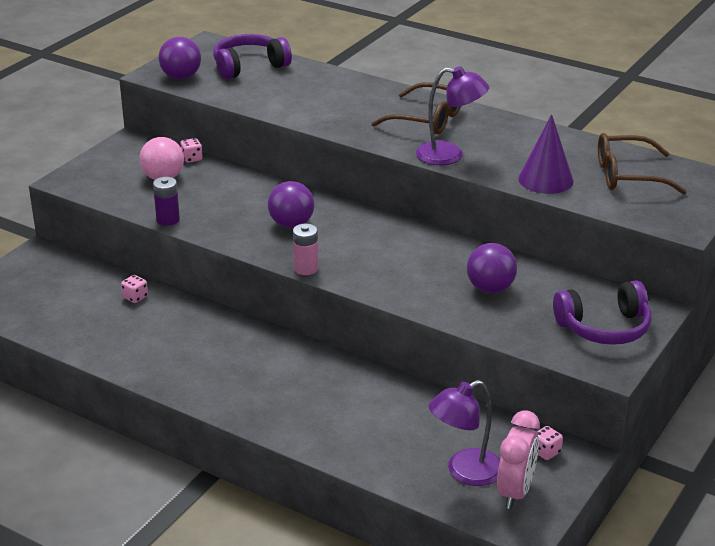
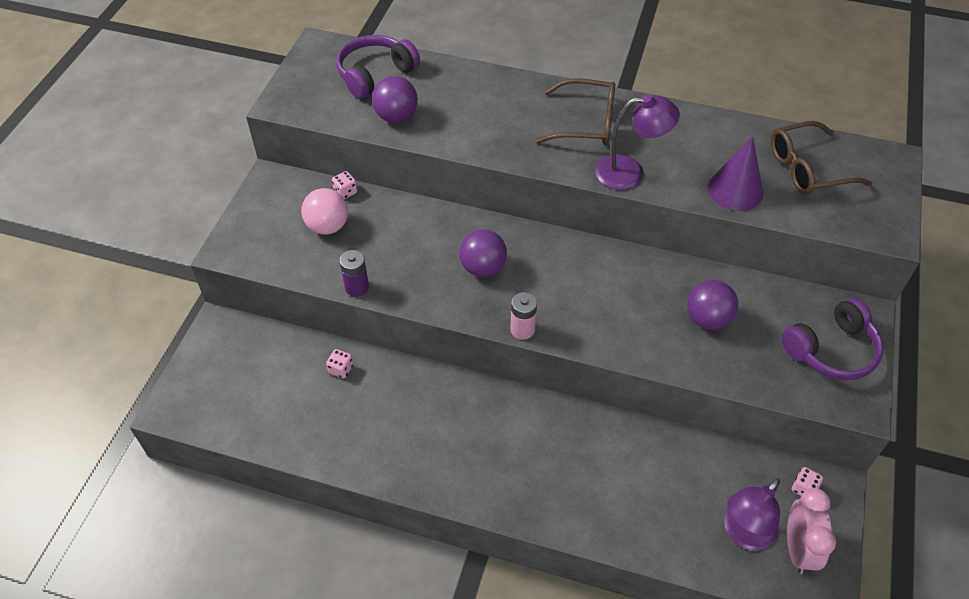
camera: 15 degrees left, 20 degrees up
purple ball [158,37,201,79] -> purple ball moved to [372,76,418,123]

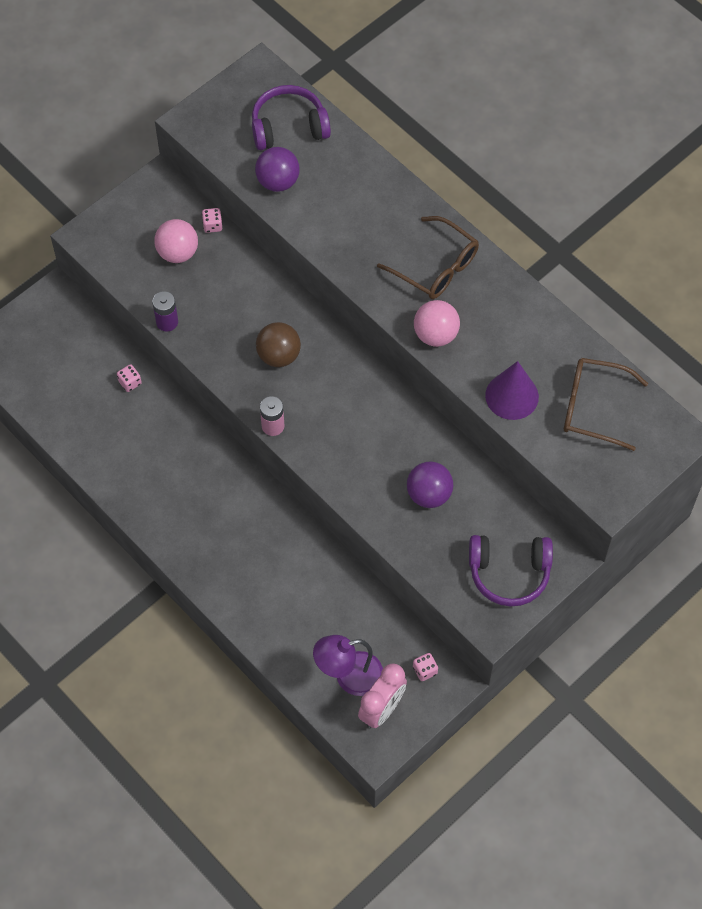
camera: 30 degrees right, 10 degrees up
purple ball [459,229,507,277] -> brown ball [256,322,301,367]
purple lamp [595,94,680,190] -> pink ball [414,300,460,347]

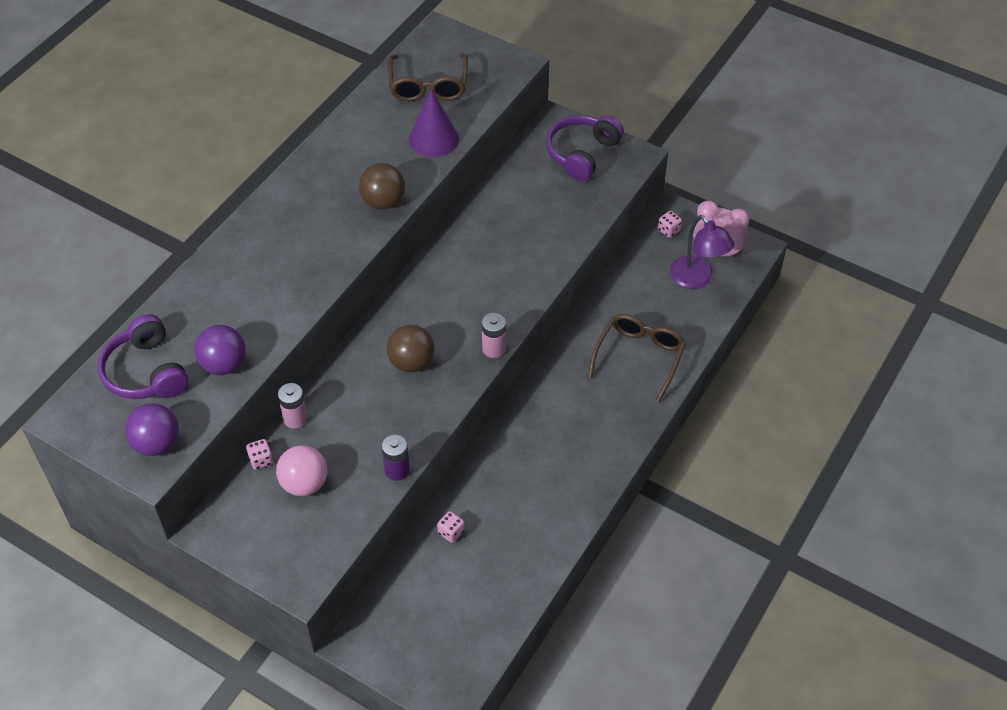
camera: 105 degrees left, 10 degrees down
brown glasses [377,216,479,299] -> brown glasses moved to [588,314,686,402]
purple ball [407,461,453,508] -> purple ball moved to [125,403,179,456]
pink ball [414,300,460,347] -> brown ball [359,163,405,210]
purple headphones [469,535,553,607] -> purple headphones turned 135 degrees counterclockwise [546,115,624,181]
none -> pink battery [278,383,308,429]

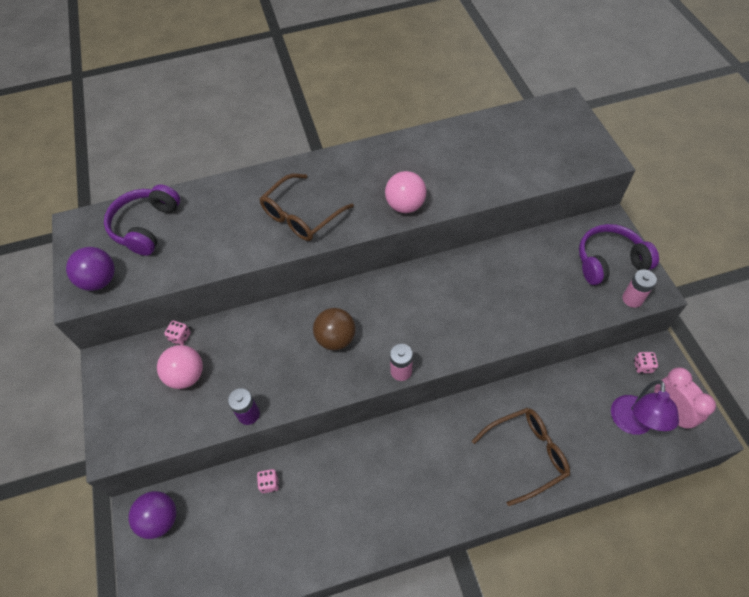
camera: 45 degrees right, 5 degrees up
purple ball [194,325,246,375] -> purple ball moved to [128,491,176,539]
pink battery [278,383,308,429] -> pink battery moved to [622,269,657,308]
brown ball [359,163,405,210] -> pink ball [385,171,426,213]
brown glasses [388,54,468,101] -> brown glasses moved to [260,173,354,241]
purple cone [409,89,459,157] -> none

